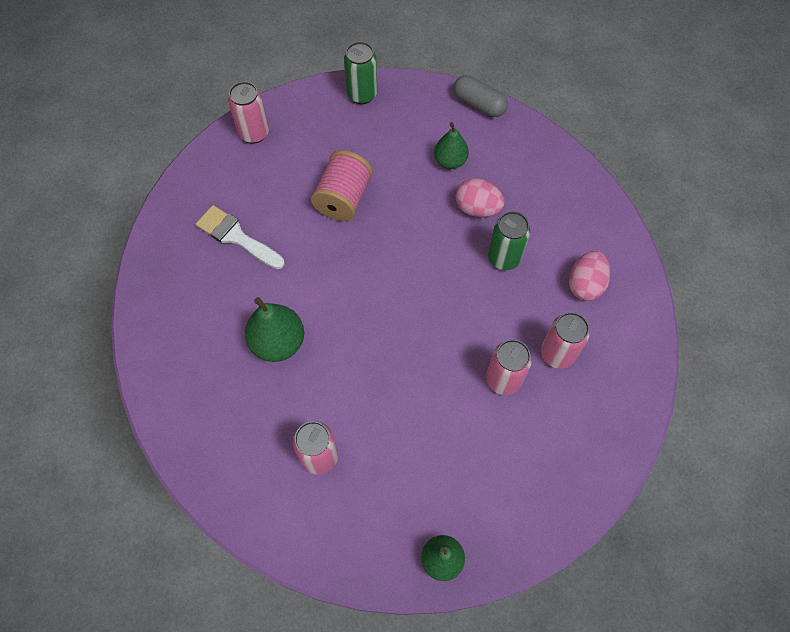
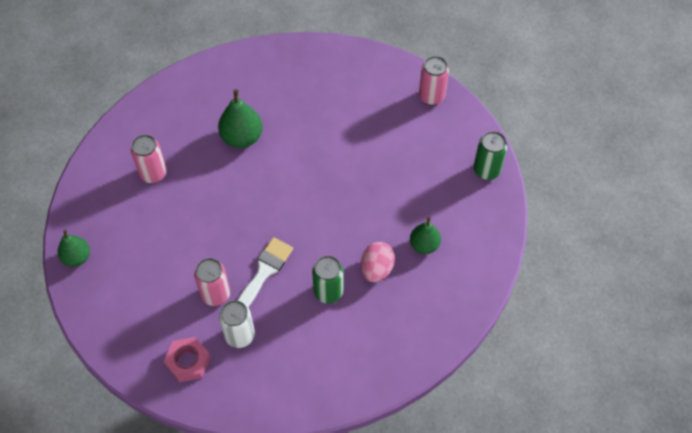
camera: 85 degrees right, 5 degrees down
white brush [196,205,285,269] -> white brush moved to [237,237,293,307]
pink spool [311,150,373,221] -> none
grey capsule [453,75,508,117] -> none
pink can [541,312,590,369] -> white can [219,300,255,348]
pink egg [569,251,610,301] -> none
none -> pink nut [164,337,211,382]

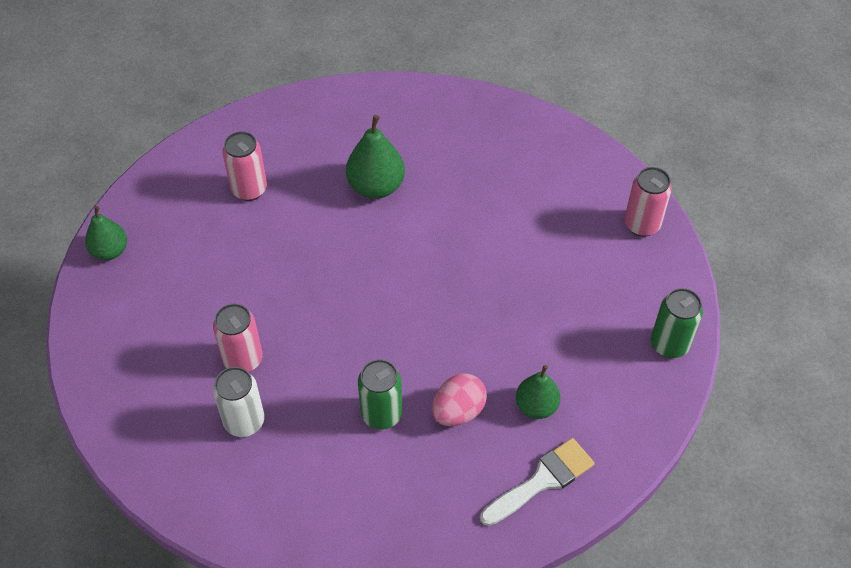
camera: 25 degrees right, 5 degrees down
pink nut [164,337,211,382] -> none
white brush [237,237,293,307] -> white brush moved to [480,438,595,526]

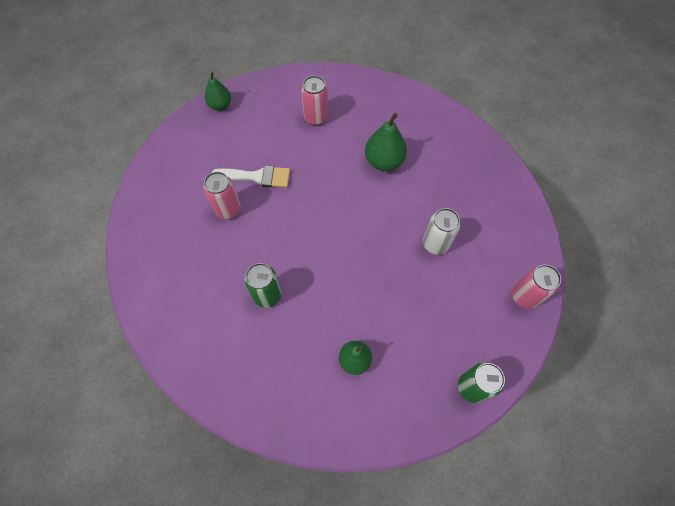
camera: 40 degrees right, 10 degrees up
white can [213,367,265,437] -> white can moved to [423,208,460,255]
pink egg [432,373,487,426] -> none
white brush [480,438,595,526] -> white brush moved to [212,166,290,188]

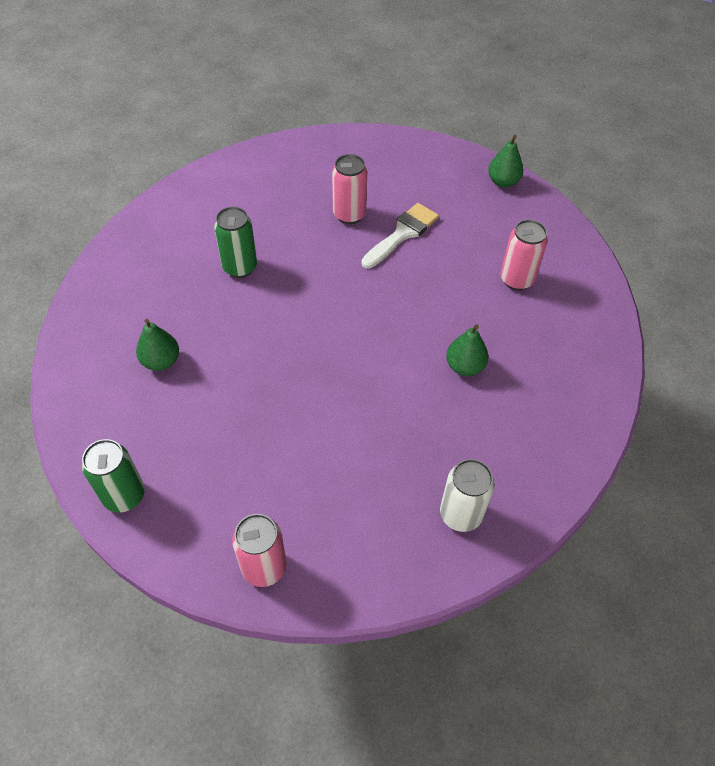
camera: 80 degrees right, 10 degrees down
white brush [212,166,290,188] -> white brush turned 135 degrees counterclockwise [361,203,439,269]
green pear [365,113,407,171] -> green pear [446,325,488,376], size x0.67
white can [423,208,460,255] -> white can moved to [440,459,495,532]

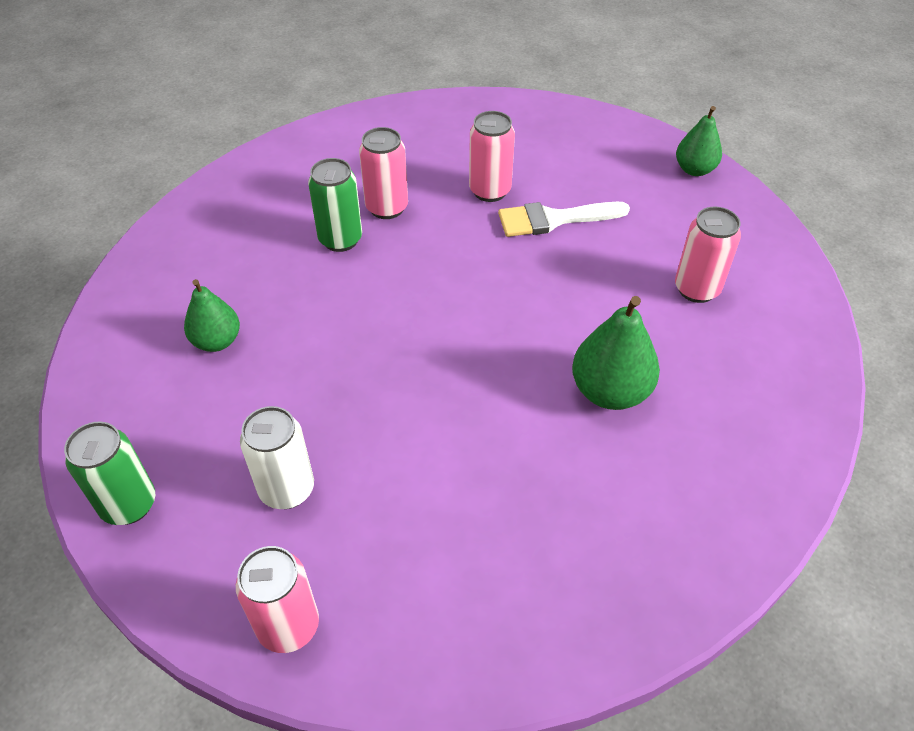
camera: 10 degrees right, 5 degrees down
white brush [361,203,439,269] -> white brush turned 150 degrees counterclockwise [498,202,630,237]
white can [440,459,495,532] -> white can moved to [240,406,314,509]
green pear [446,325,488,376] -> green pear [572,296,660,410], size x1.50
none -> pink can [359,127,408,219]

